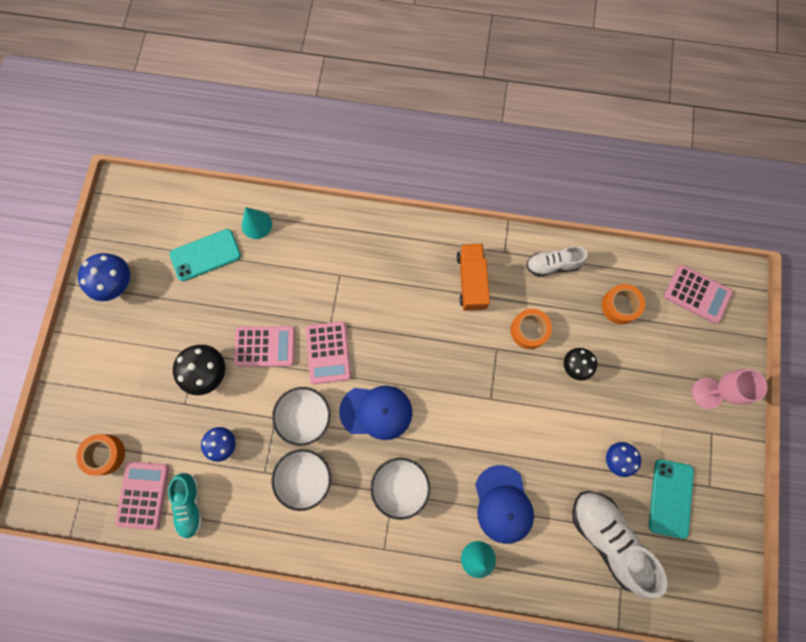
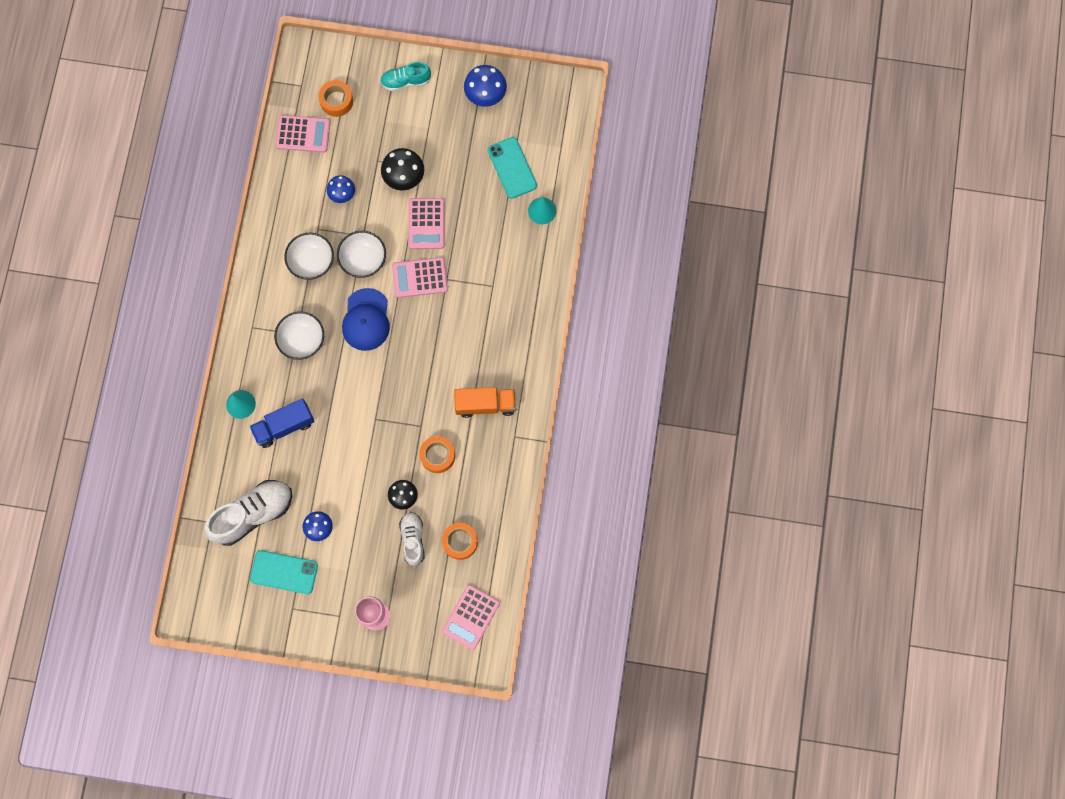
camera: 90 degrees right, 0 degrees up
turquoise shoe [168,473,202,539] -> turquoise shoe moved to [380,62,431,91]
blue cap [475,465,534,544] -> blue truck [249,398,315,448]
white shoe [526,246,588,277] -> white shoe moved to [399,512,425,566]

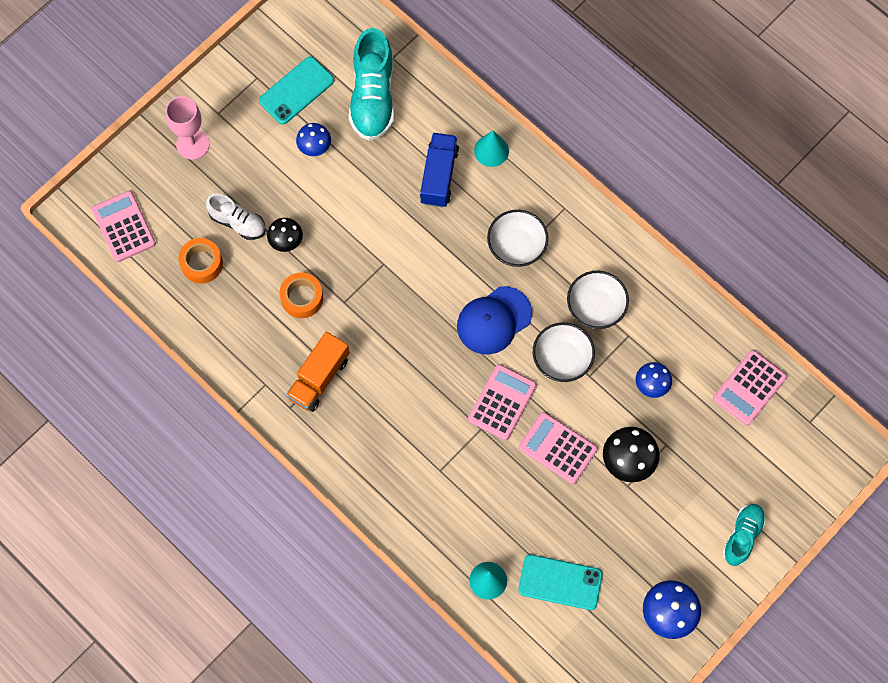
camera: 125 degrees right, 5 degrees down
white shoe [204,480,292,546] -> turquoise shoe [349,28,395,141]
orange tape [318,80,353,117] -> none
blue cap [342,288,390,351] -> blue cap turned 75 degrees counterclockwise [457,286,532,354]

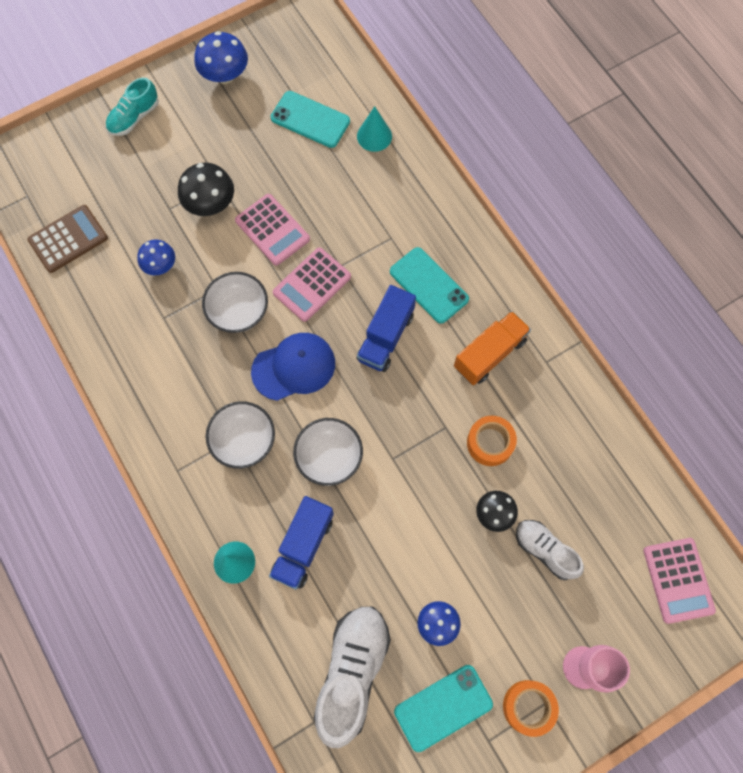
camera: 165 degrees left, 0 degrees up
orange tape [178,238,223,284] -> orange tape moved to [503,680,559,737]
turquoise shoe [349,28,395,141] -> white shoe [314,607,391,748]
white bowl [567,271,629,329] -> white bowl moved to [293,418,363,486]
pink calculator [713,350,787,425] -> brown calculator [27,205,108,273]
none -> blue truck [357,285,416,372]
none -> turquoise phone [390,247,469,324]

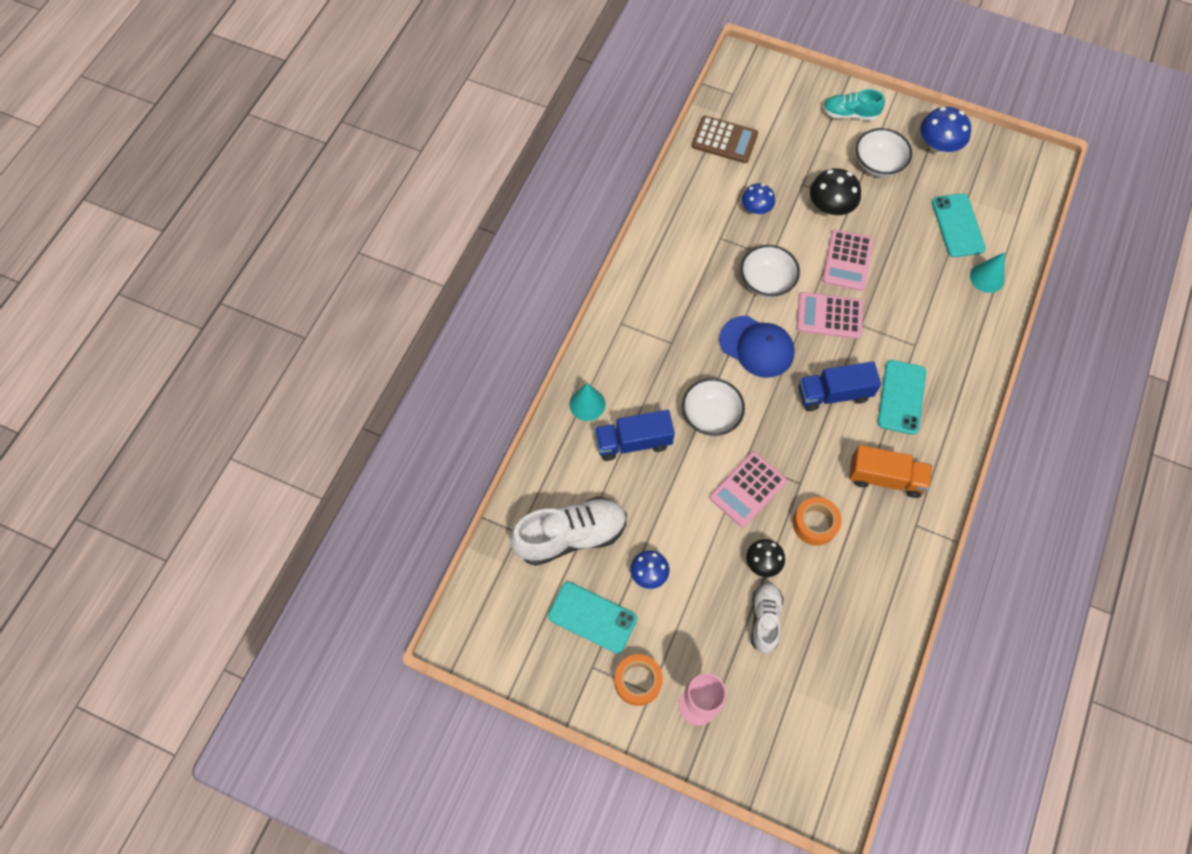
camera: 55 degrees right, 5 degrees down
white bowl [206,401,275,469] -> white bowl moved to [856,128,912,177]
pink calculator [643,538,716,624] -> pink calculator moved to [710,452,787,527]

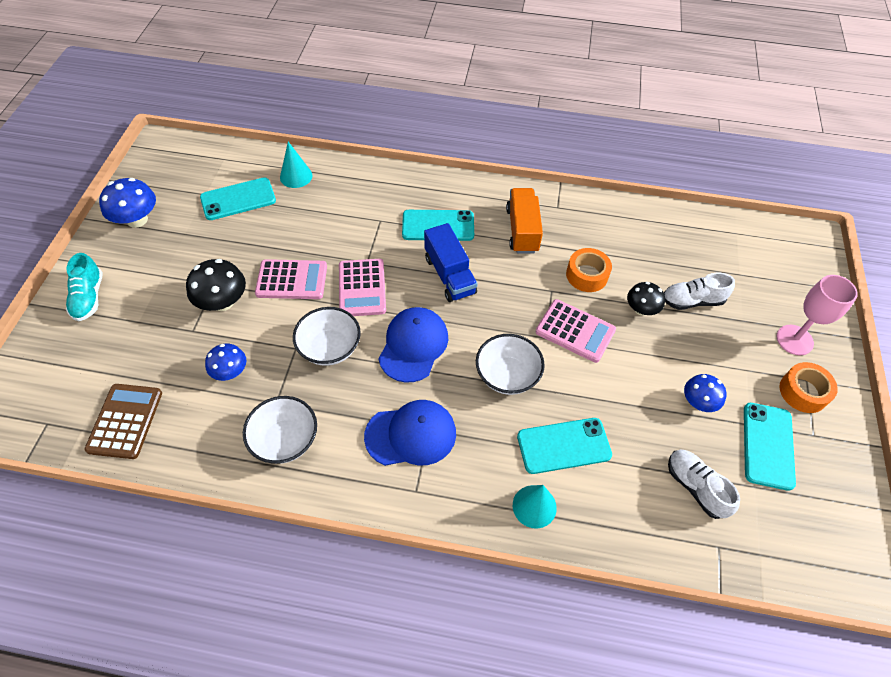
camera: 105 degrees left, 10 degrees down
white shoe [510,497,627,566] -> white shoe [668,450,740,519], size x0.59
blue truck [595,410,675,461] -> turquoise phone [517,418,612,474]
white bowl [856,128,912,177] -> white bowl moved to [243,396,317,464]
none -> blue cap [364,400,456,466]

